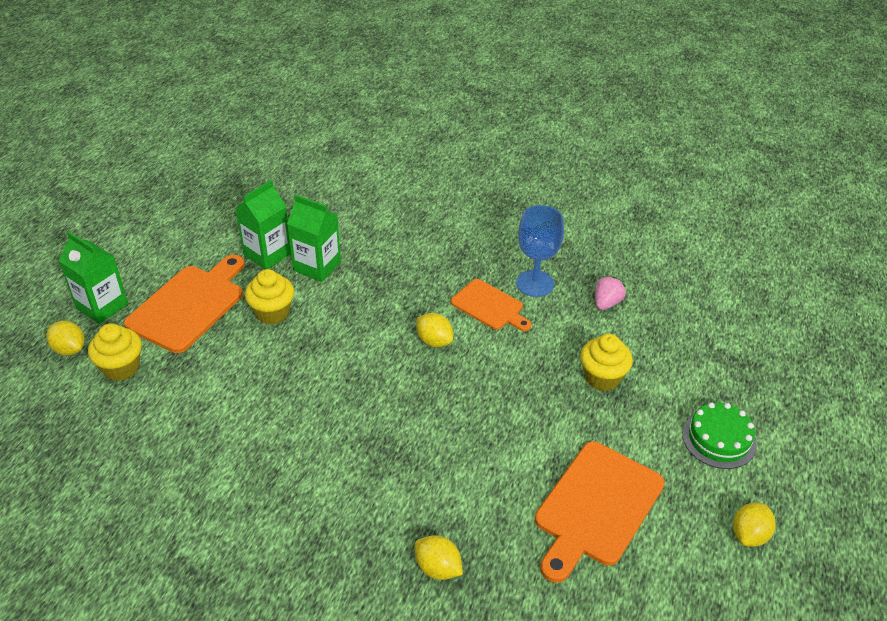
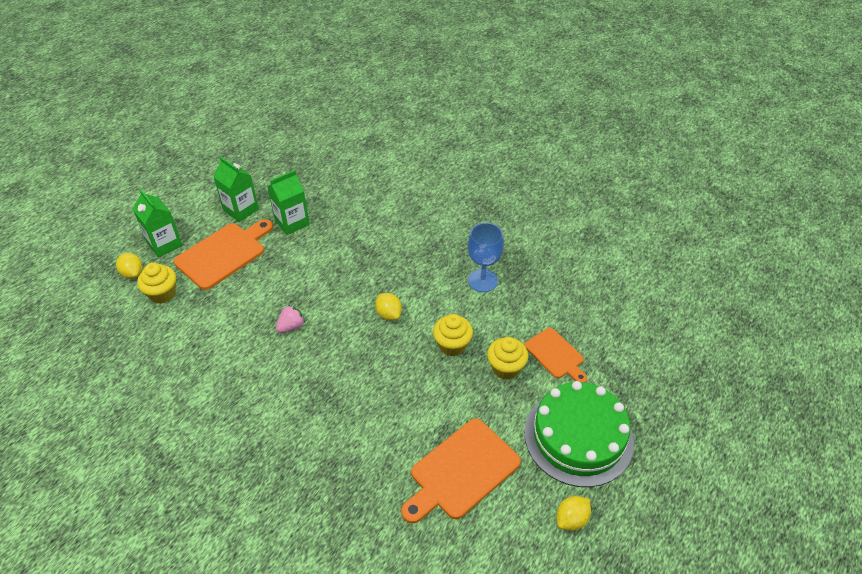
camera: 15 degrees right, 5 degrees up
yellow cupcake [245,269,294,325] -> yellow cupcake moved to [433,314,473,356]
green carton [287,195,341,282] -> green carton moved to [213,157,259,222]
yellow lemon [415,535,463,580] -> none
orange cutting board [451,279,532,331] -> orange cutting board moved to [525,328,587,383]
pink strawberry [595,276,626,310] -> pink strawberry moved to [276,305,305,333]
green cake [682,402,757,469] -> green cake [524,381,634,487], size x1.87

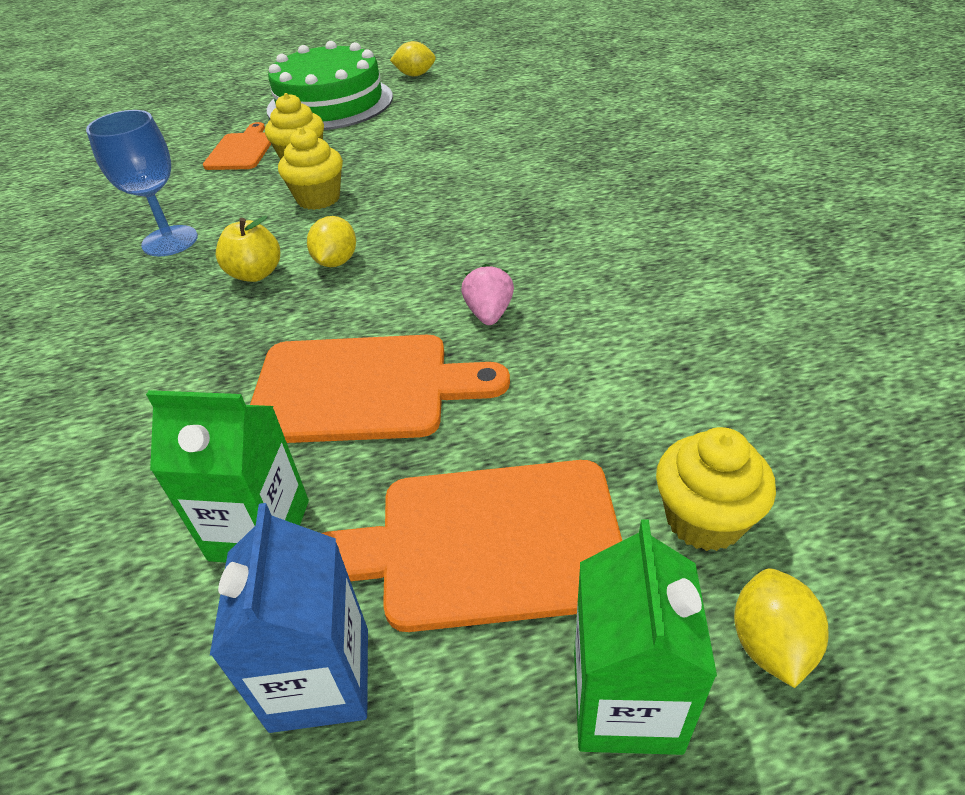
camera: 135 degrees left, 5 degrees down
green carton [213,157,259,222] -> blue carton [210,503,368,733]
pink strawberry [276,305,305,333] -> pink strawberry turned 90 degrees clockwise [461,264,514,325]
orange cutting board [401,419,521,523] -> orange cutting board moved to [250,335,510,443]
none -> yellow apple [216,216,280,282]

